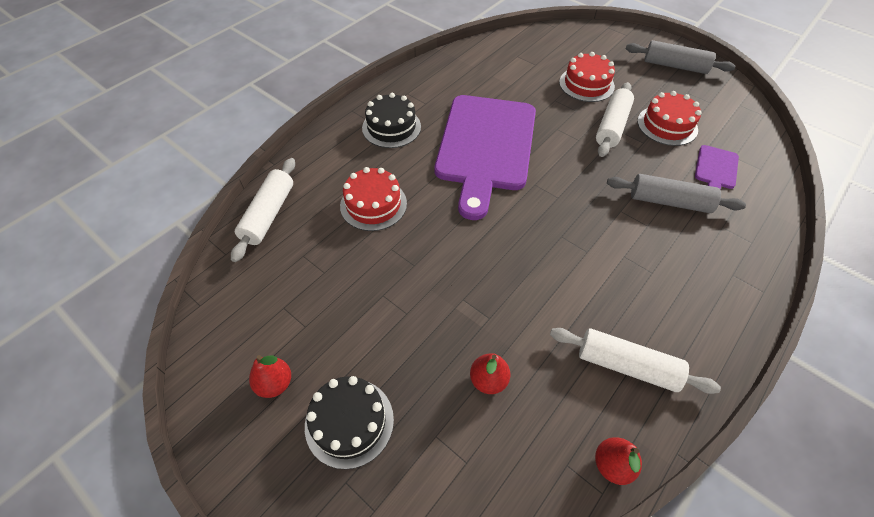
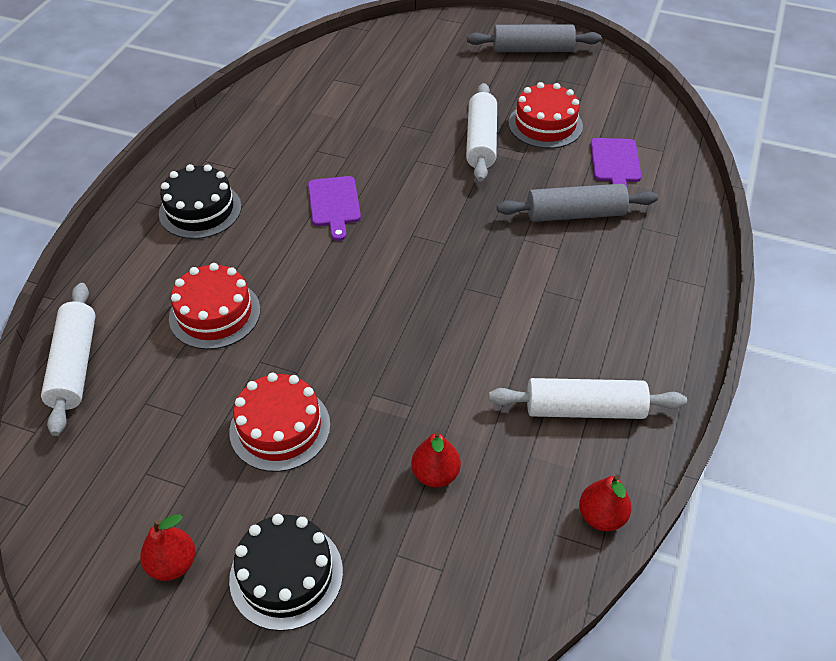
camera: 20 degrees left, 5 degrees down
purple cutting board [435,95,536,220] -> purple cutting board [308,176,361,241], size x0.41
red cake [559,52,615,102] -> red cake moved to [229,373,330,472]

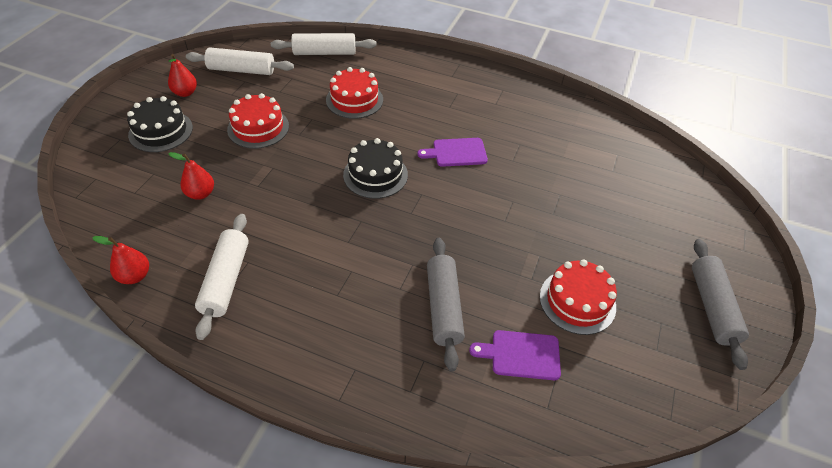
camera: 90 degrees right, 0 degrees up
black cake [159,164,241,239] -> black cake moved to [343,138,408,199]
white rolling pin [466,83,497,182] -> white rolling pin moved to [186,47,294,75]

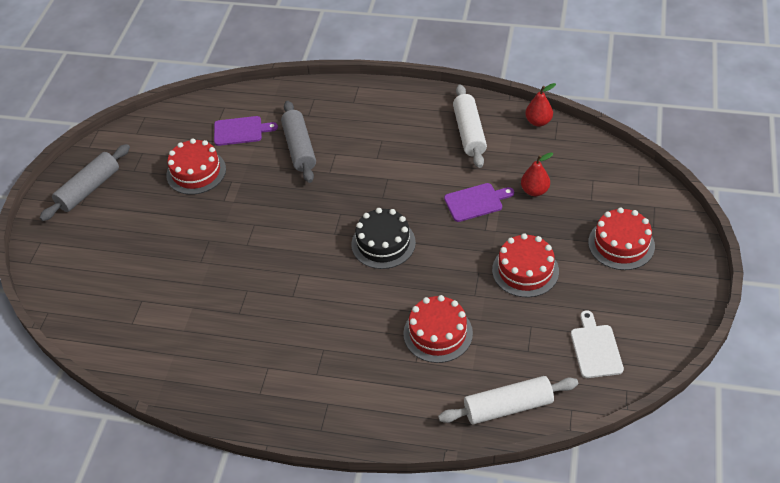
camera: 175 degrees right, 0 degrees up
black cake [127,96,193,152] -> red cake [588,207,655,270]
red pear [168,54,197,97] -> none
white rolling pin [186,47,294,75] -> white cutting board [571,310,624,378]
purple cutting board [417,138,488,167] -> purple cutting board moved to [444,183,514,222]
grey rolling pin [692,239,749,370] -> grey rolling pin turned 45 degrees clockwise [39,144,130,221]

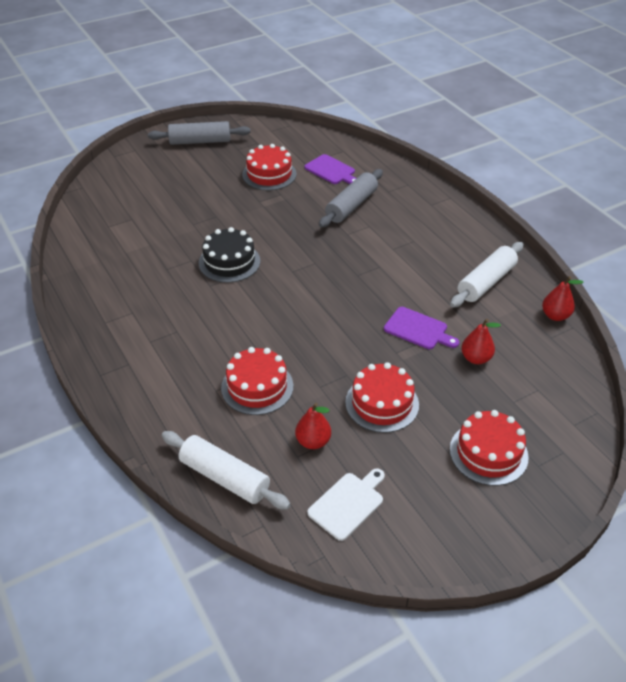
camera: 45 degrees right, 5 degrees down
black cake [351,208,416,269] -> black cake moved to [199,227,260,283]
none -> red pear [295,402,331,449]

